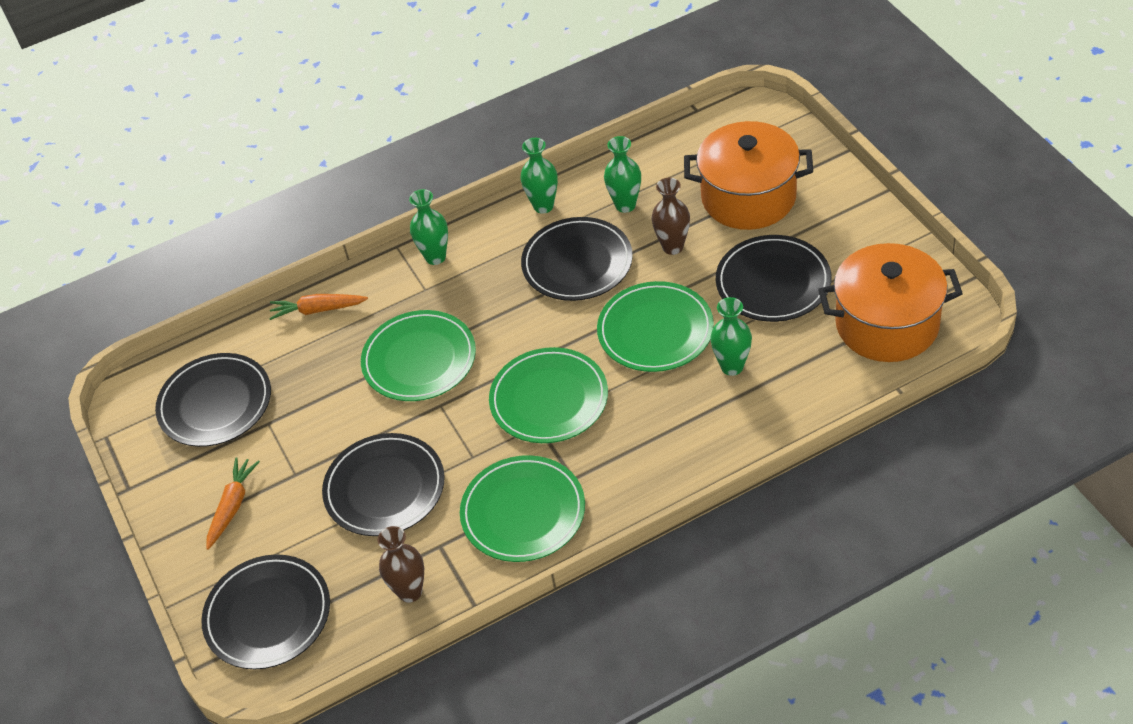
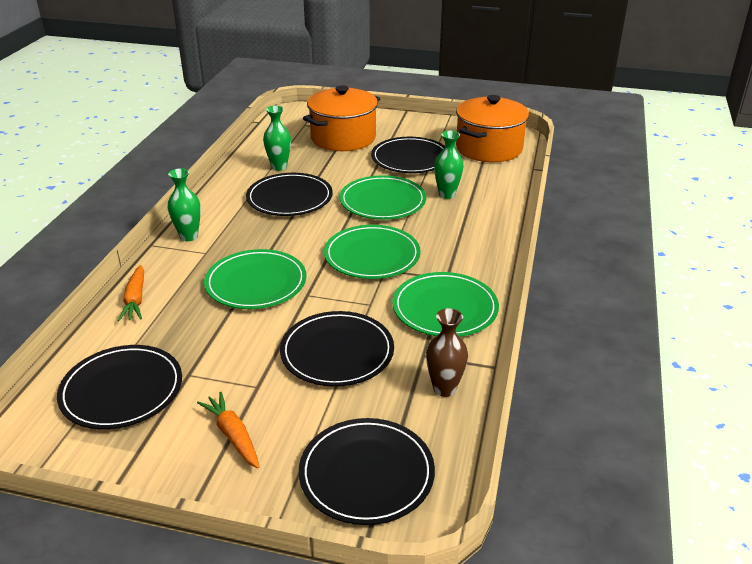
camera: 55 degrees left, 15 degrees down
orange carrot [269,294,368,320] -> orange carrot turned 45 degrees counterclockwise [117,265,144,321]
green vase [520,138,558,214] -> none
brown vase [651,178,690,255] -> none

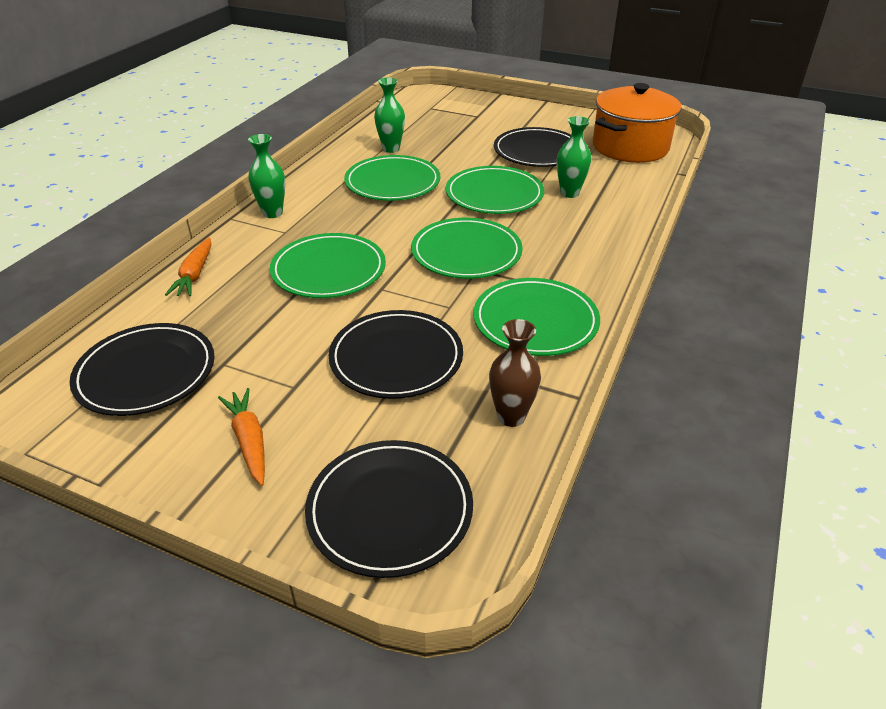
camera: 10 degrees right, 5 degrees up
black plate [246,173,333,216] -> green plate [344,155,441,201]
orange pot [303,85,380,151] -> none

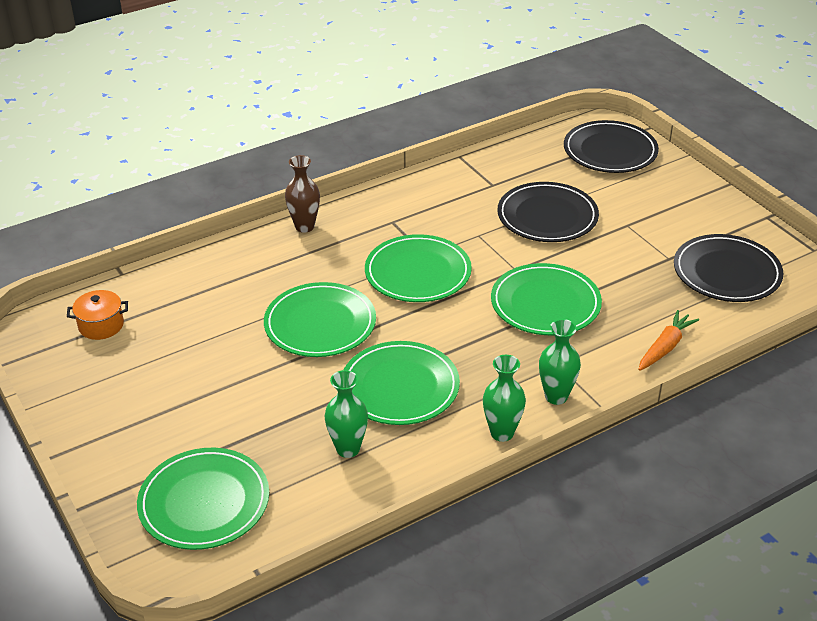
camera: 145 degrees left, 0 degrees up
orange carrot [218,388,265,486] -> none
green plate [473,278,600,356] -> green plate moved to [137,448,269,550]
brown vase [489,319,541,427] -> brown vase moved to [285,155,320,233]
black plate [494,127,571,167] -> none
green vase [557,116,591,198] -> green vase moved to [483,355,526,442]
orange pot [593,83,681,163] -> orange pot [67,290,128,340], size x0.46

